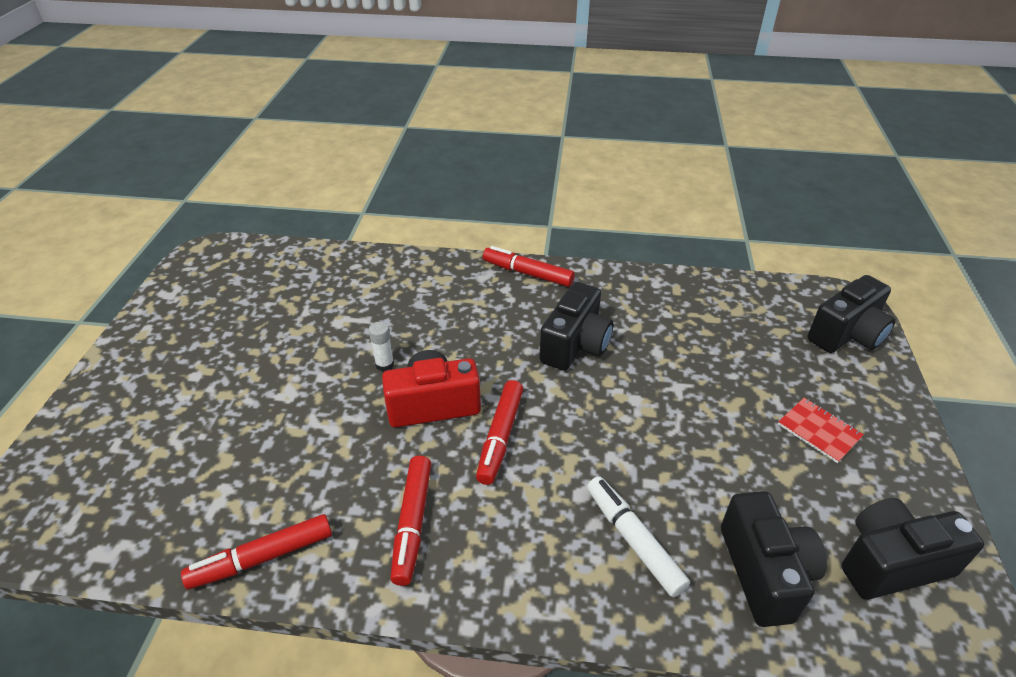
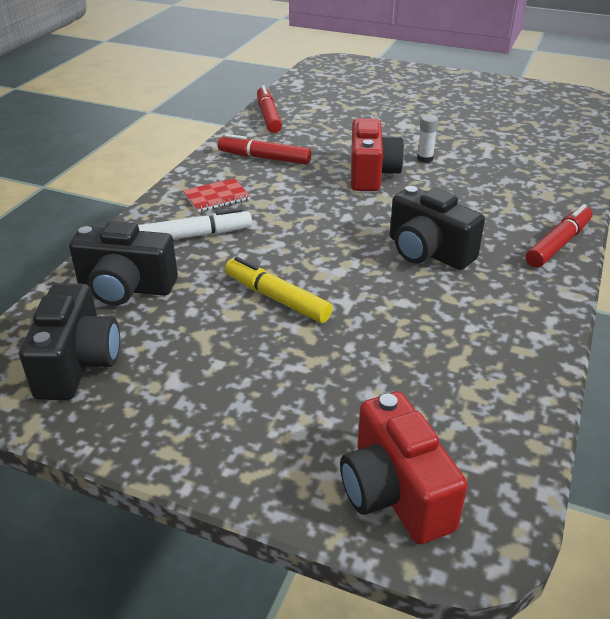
camera: 105 degrees right, 5 degrees down
red marker [476,380,524,485] -> none
red notebook [778,398,864,463] -> red notebook moved to [183,178,250,212]
black camera [807,275,896,353] -> red camera [340,391,468,544]
none -> yellow marker [225,257,333,323]

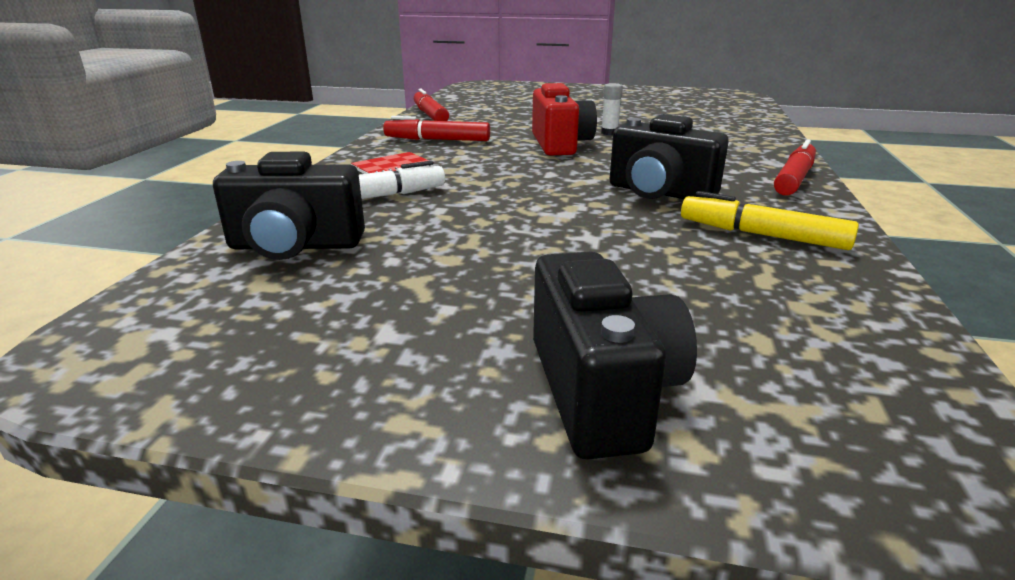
camera: 10 degrees left, 10 degrees down
black camera [19,283,120,400] -> black camera moved to [533,251,697,459]
yellow marker [225,257,333,323] -> yellow marker moved to [681,191,859,250]
red camera [340,391,468,544] -> none

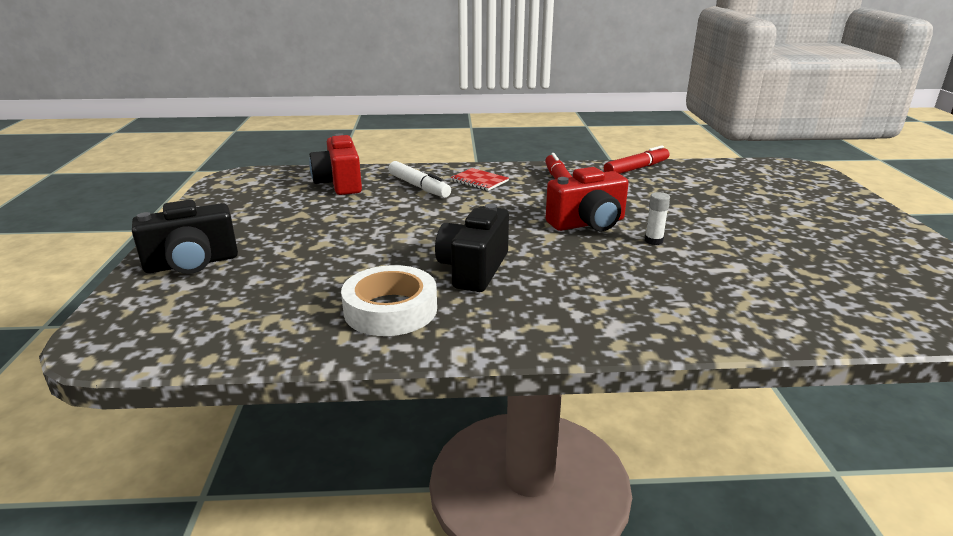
camera: 75 degrees right, 0 degrees up
black camera [213,152,365,260] -> red camera [309,133,362,195]
yellow marker [681,191,859,250] -> white tape [341,265,437,336]
red marker [774,139,816,195] -> none

